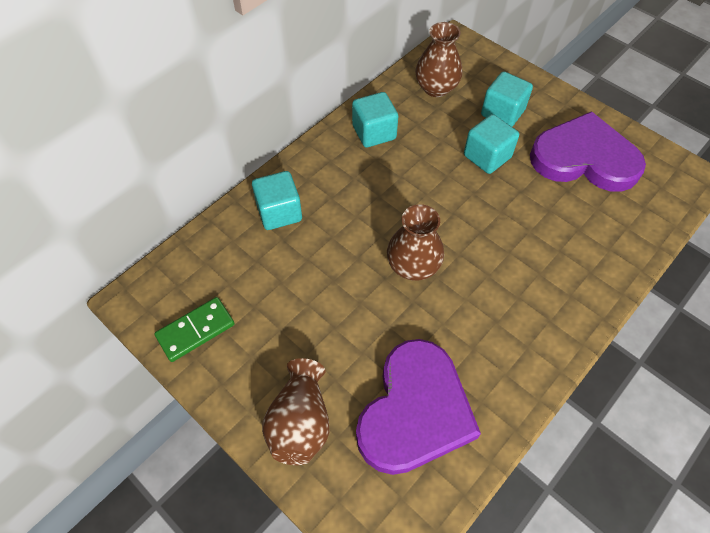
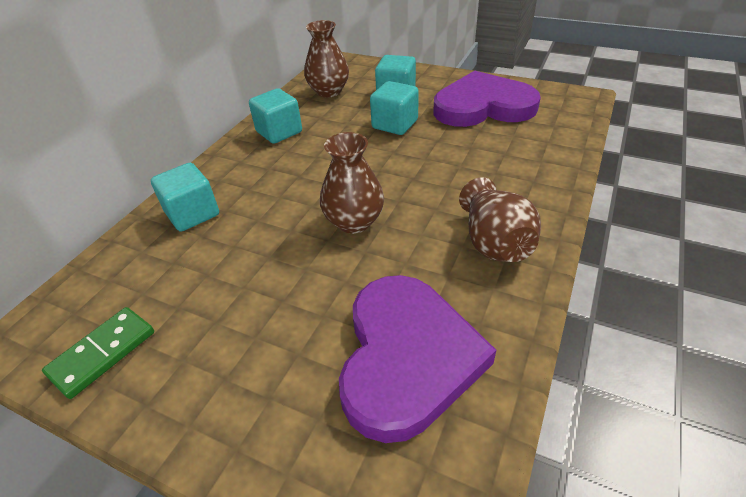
camera: 15 degrees left, 15 degrees down
brown vase [262,358,329,465] -> brown vase moved to [459,177,541,262]

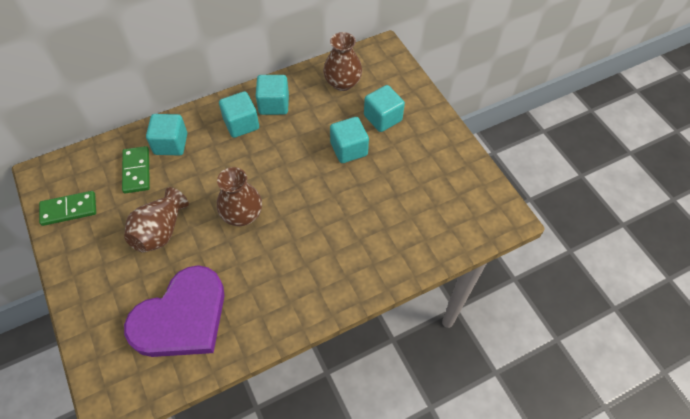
camera: 35 degrees right, 15 degrees up
purple heart [433,71,541,127] -> none
brown vase [459,177,541,262] -> brown vase moved to [124,187,189,253]
none -> green domino [122,146,150,193]
none -> turquoise cube [219,91,259,138]

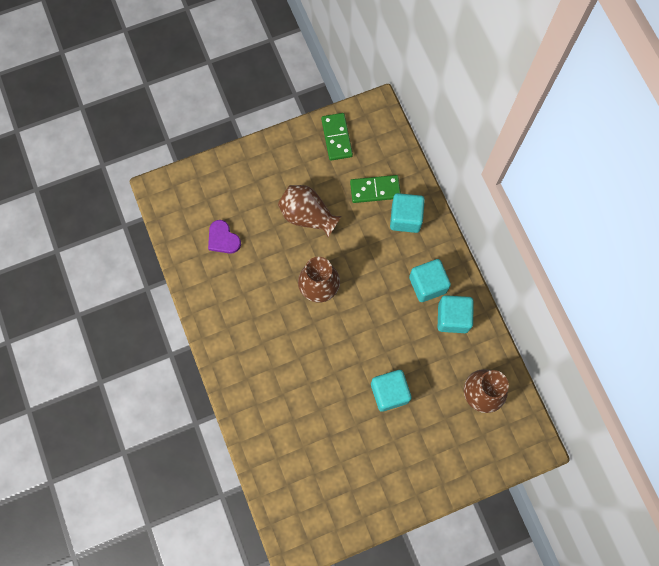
camera: 95 degrees right, 15 degrees up
purple heart [124,265,224,357] -> purple heart [208,220,241,254], size x0.43
turquoise cube [364,85,405,132] -> none

